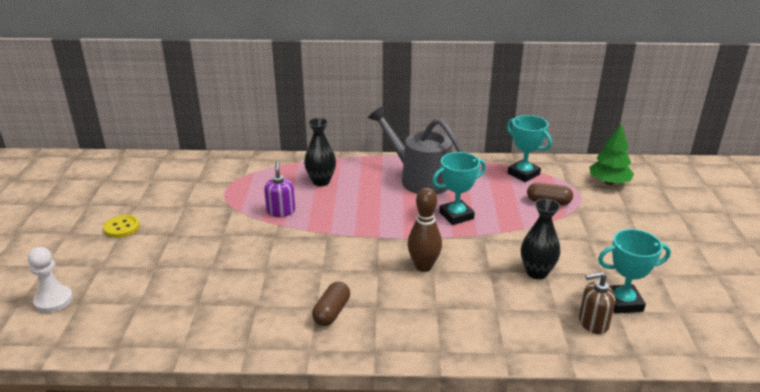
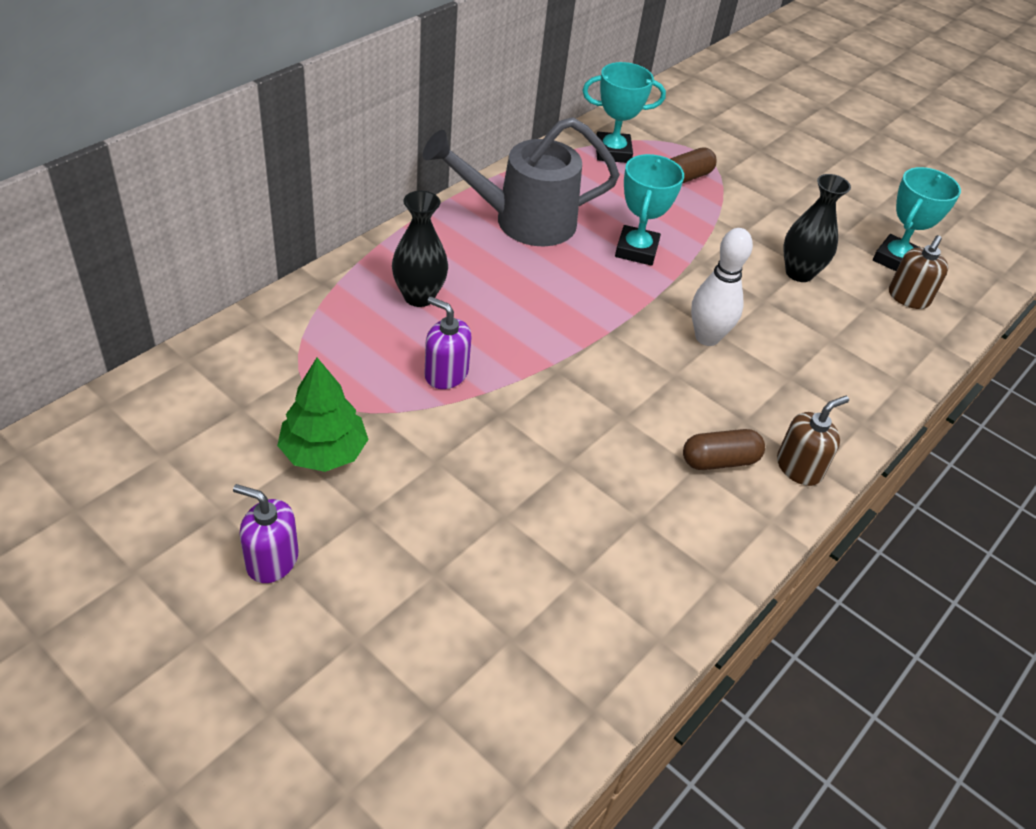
camera: 55 degrees left, 15 degrees up
white pawn [28,247,73,313] -> none
yellow button [103,215,140,238] -> purple soap dispenser [233,484,299,583]
brown capsule [312,281,350,326] -> brown capsule turned 75 degrees counterclockwise [683,429,765,470]
brown bowling pin [408,188,442,272] -> white bowling pin [691,228,753,346]
green tree [589,124,634,185] -> green tree moved to [277,358,369,472]
none -> brown soap dispenser [777,396,849,486]

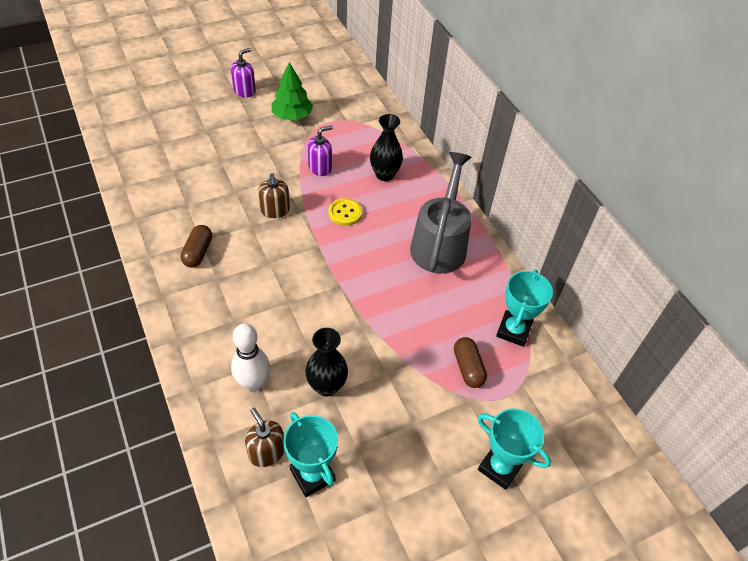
camera: 115 degrees right, 5 degrees up
turquoise trophy [615,154,684,266] -> turquoise trophy moved to [478,408,551,490]
white bowling pin [691,228,753,346] -> white bowling pin moved to [231,323,270,391]
brown soap dispenser [777,396,849,486] -> brown soap dispenser moved to [258,173,290,218]
none -> yellow button [328,198,362,226]

